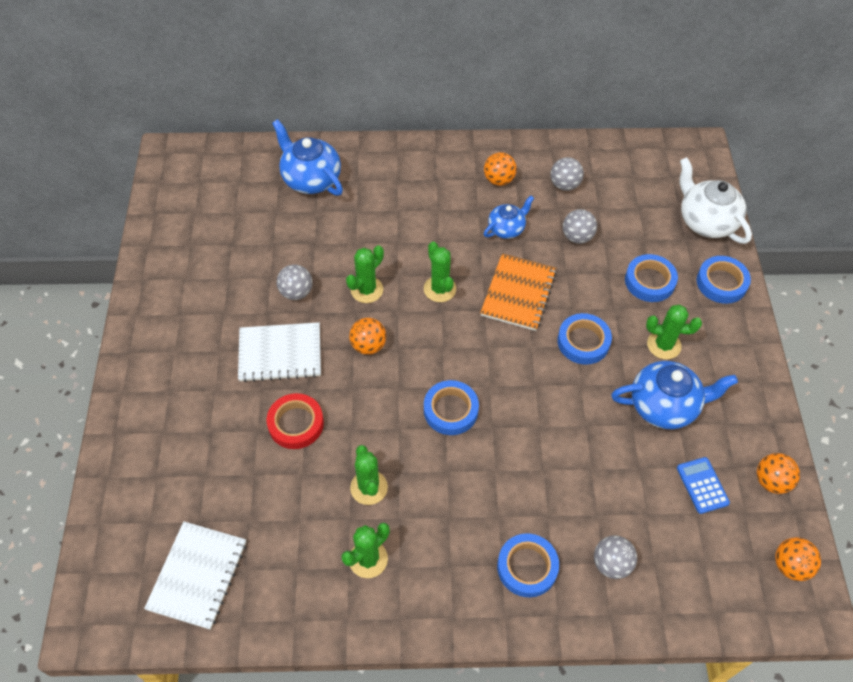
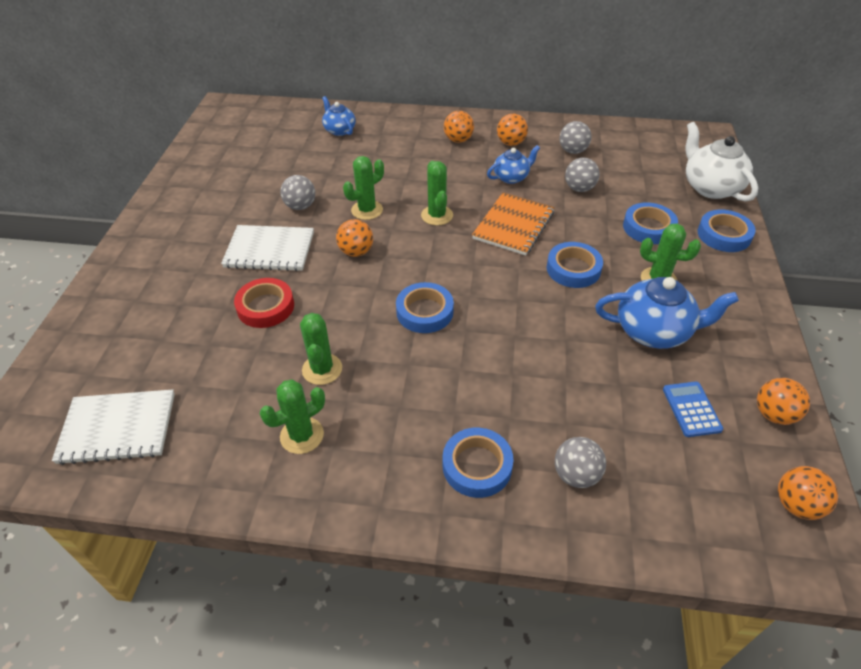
camera: 10 degrees right, 10 degrees down
white notebook [144,521,246,630] -> white notebook turned 60 degrees clockwise [52,390,175,465]
blue teapot [272,119,343,196] -> blue teapot [322,96,356,136], size x0.60
none -> orange ball [444,111,474,143]

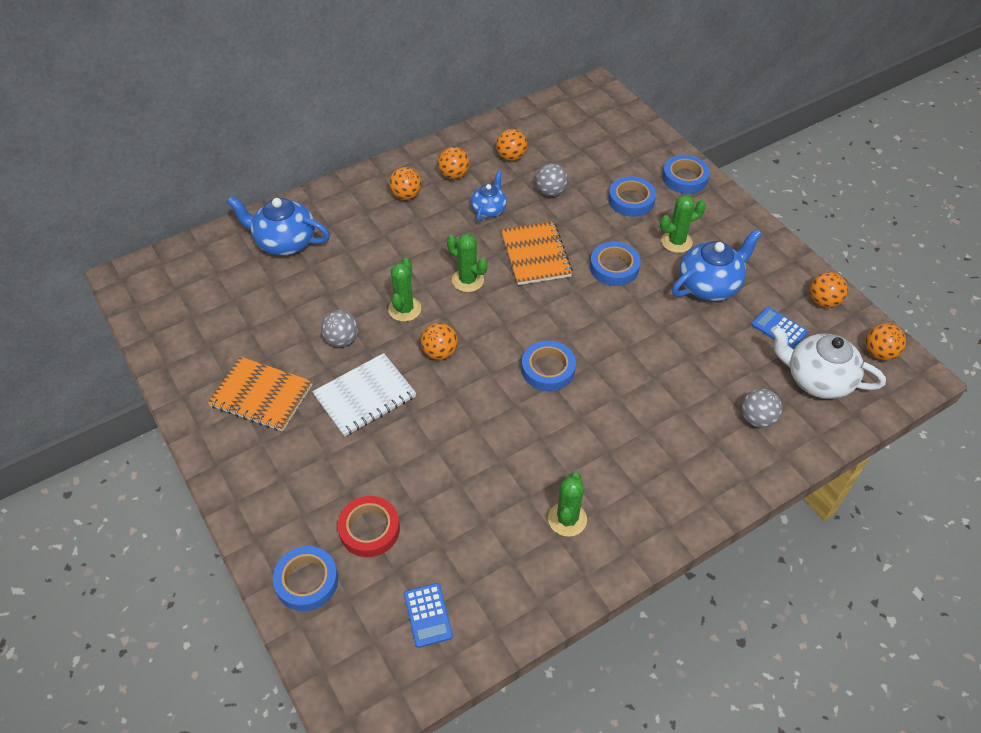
camera: 40 degrees left, 5 degrees up
white notebook [52,390,175,465] -> blue calculator [404,583,453,648]
red tape [234,278,294,328] -> red tape moved to [338,496,400,557]
green cactus [300,313,342,385] -> none
blue teapot [322,96,356,136] -> blue teapot [227,196,330,256], size x1.67
blue tape [443,428,513,498] -> blue tape moved to [273,546,338,611]
grey ball [560,121,592,154] -> orange ball [496,129,527,161]
white teapot [685,122,758,202] -> white teapot moved to [771,325,886,399]
none -> orange notebook [208,357,313,432]

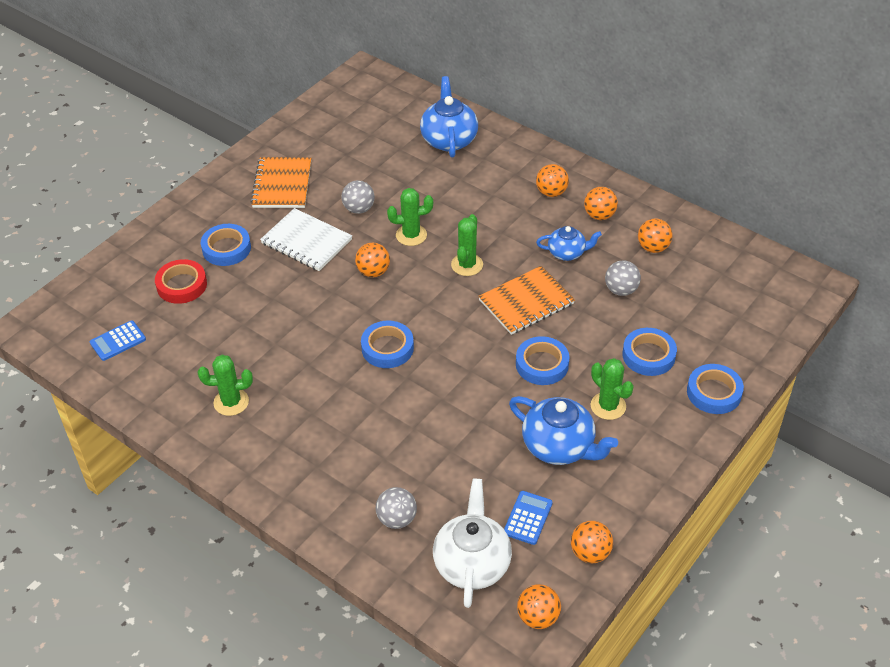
camera: 70 degrees right, 5 degrees down
blue tape [273,546,338,611] -> blue tape moved to [201,224,251,266]

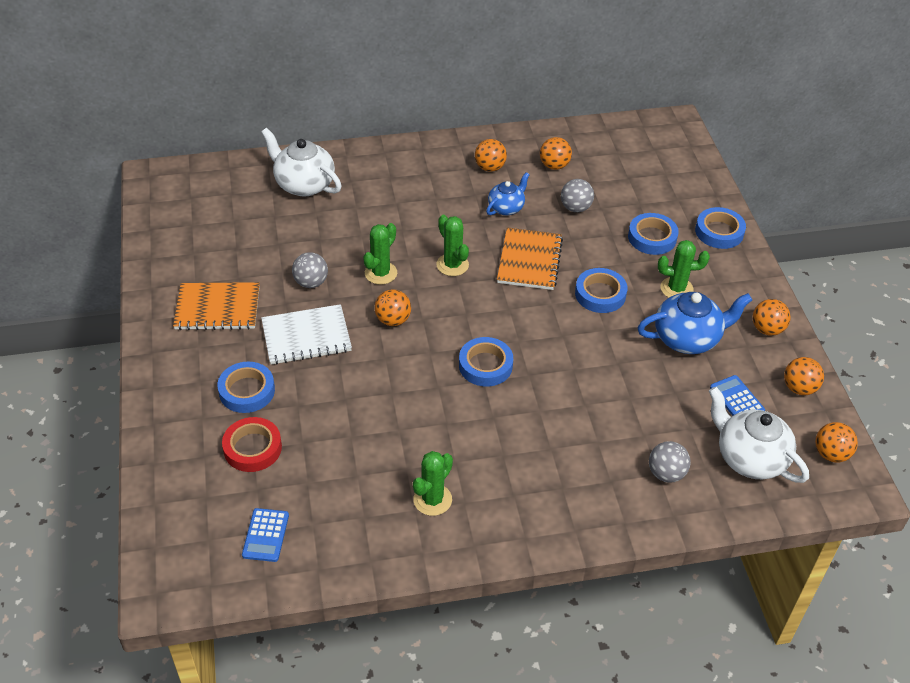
camera: 50 degrees left, 0 degrees up
orange notebook [250,157,311,208] -> orange notebook turned 45 degrees counterclockwise [173,282,260,330]
blue teapot [420,76,478,158] -> white teapot [261,128,342,197]
orange ball [536,164,569,197] -> orange ball moved to [752,299,791,336]

